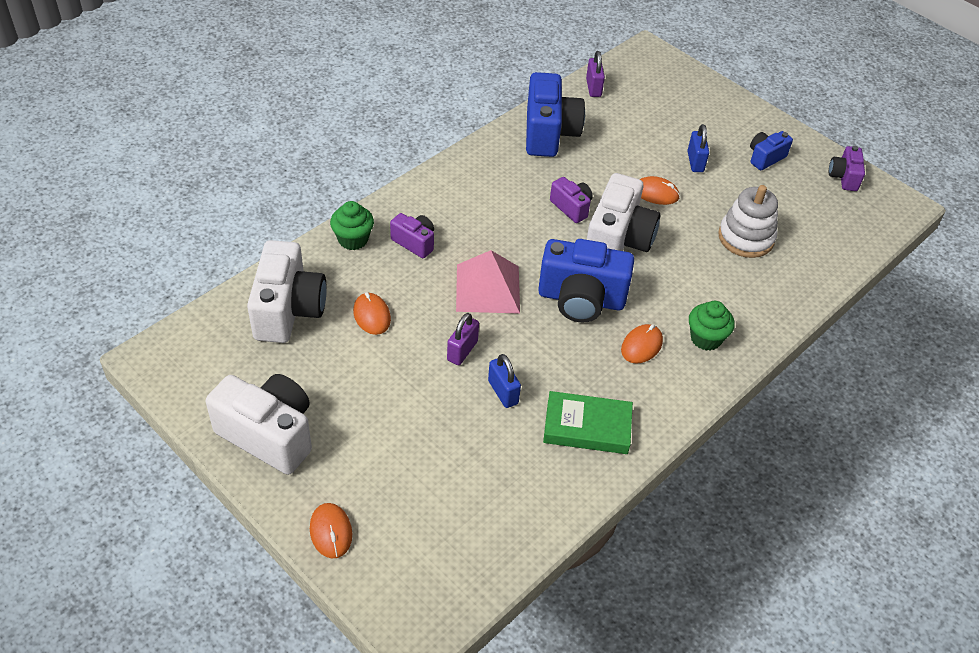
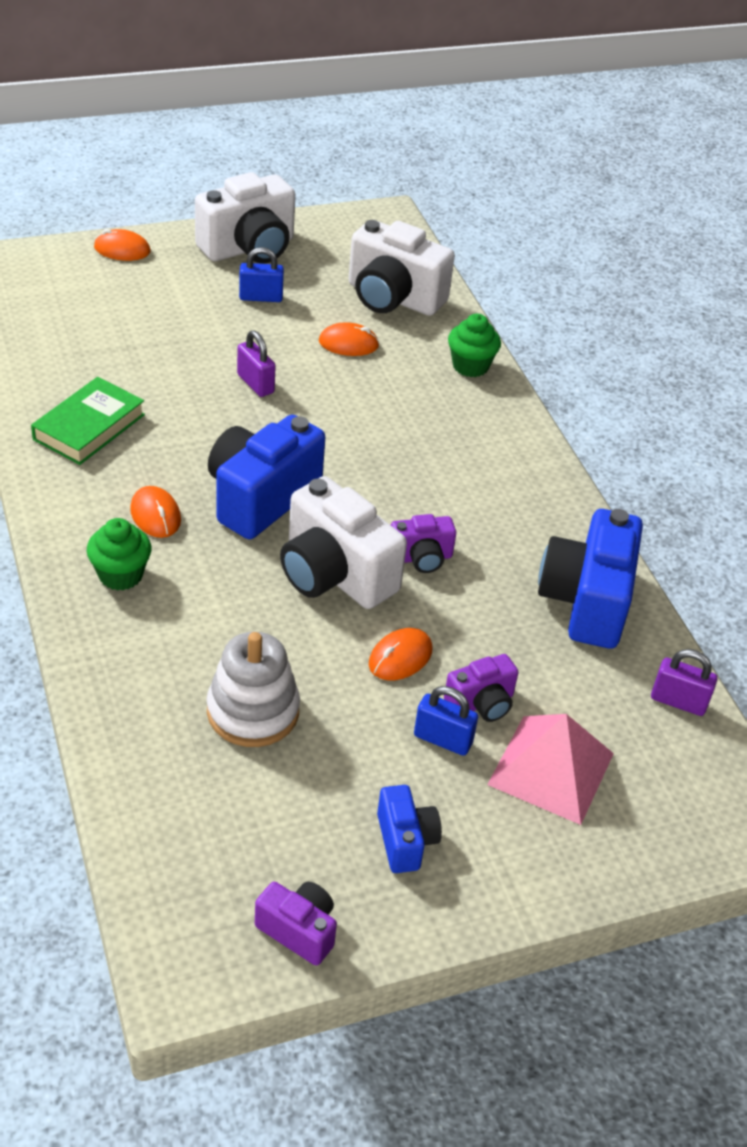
camera: 115 degrees right, 5 degrees down
purple camera [390,213,434,258] -> purple camera moved to [444,654,519,722]
pink pyramid [456,250,520,314] -> pink pyramid moved to [487,714,614,825]
blue padlock [488,354,521,408] -> blue padlock moved to [239,247,284,302]
blue camera [526,72,585,157] -> blue camera turned 75 degrees clockwise [538,509,643,649]

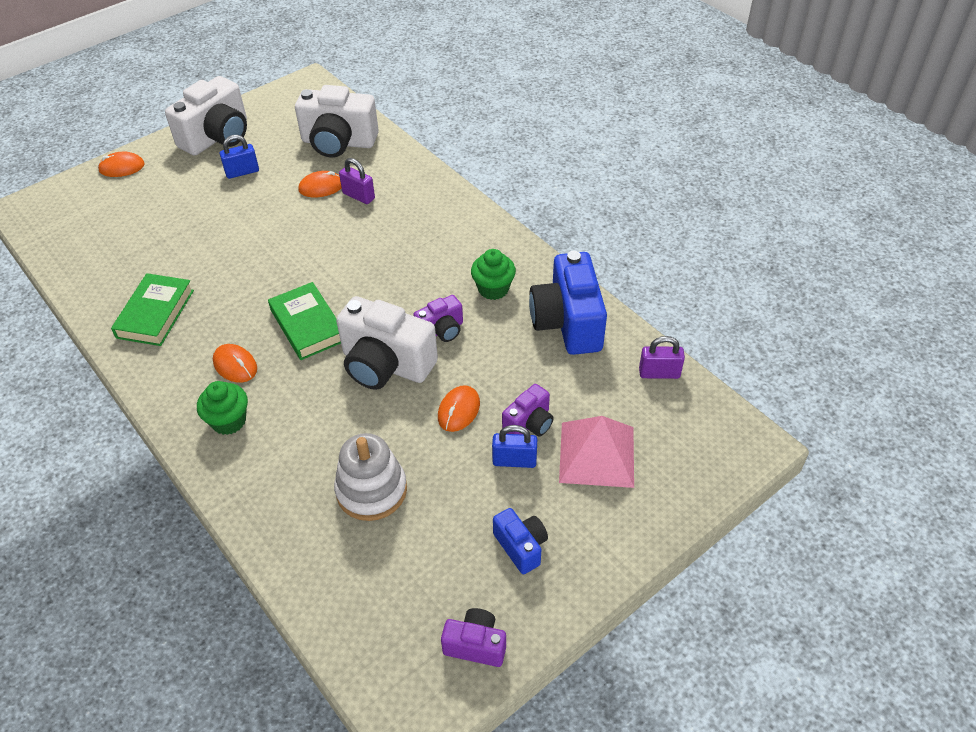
camera: 15 degrees left, 5 degrees up
blue camera [208,415,325,539] -> green book [268,282,341,360]
purple padlock [237,330,276,397] -> purple padlock moved to [339,158,375,204]
green cupcake [448,314,501,377] -> green cupcake moved to [471,249,516,300]

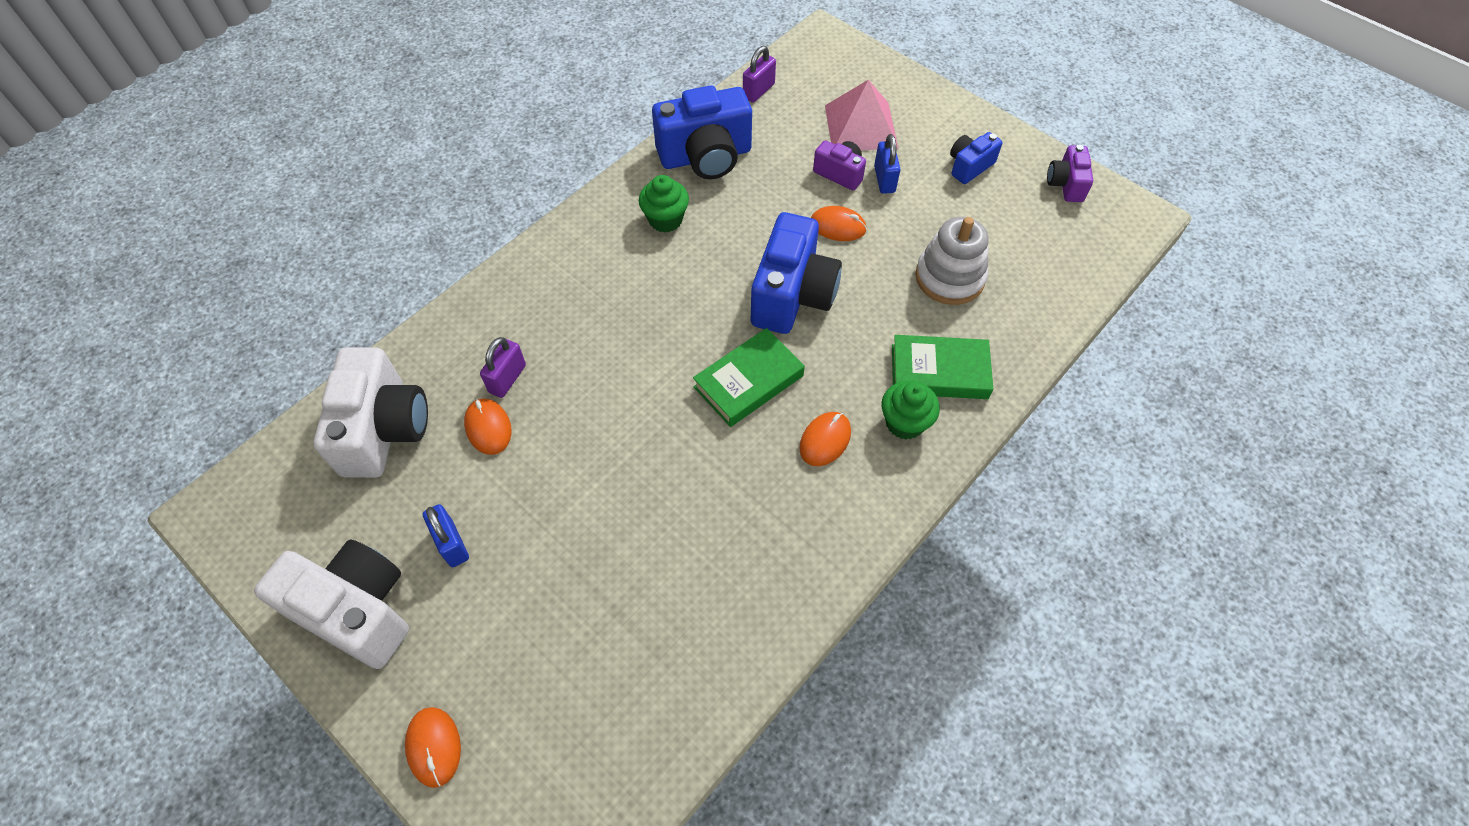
camera: 100 degrees left, 10 degrees up
green book [111,273,194,346] -> green book moved to [892,335,993,399]
white camera [336,296,438,390] -> blue camera [751,212,842,334]
purple camera [413,295,463,342] -> none
purple padlock [639,336,685,379] -> purple padlock turned 45 degrees clockwise [743,46,776,103]

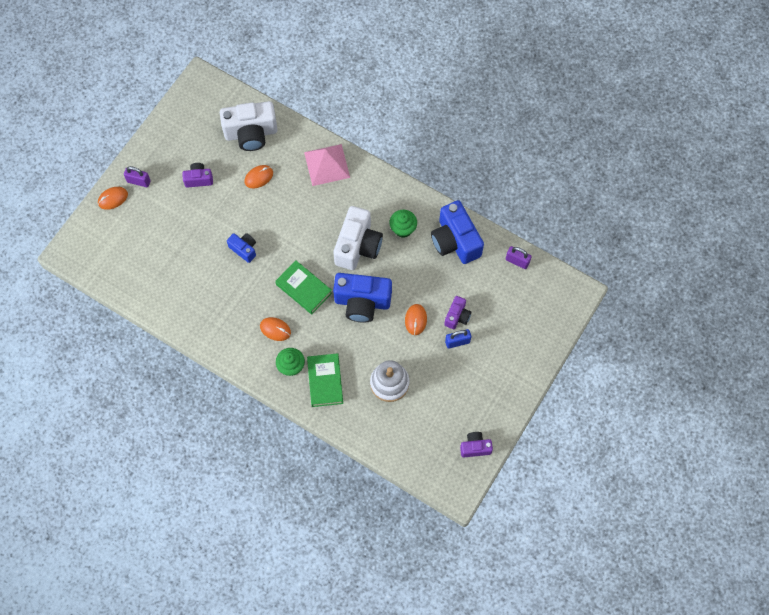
camera: 80 degrees right, 10 degrees up
white camera [254,540,409,669] -> white camera moved to [333,206,383,270]
blue padlock [423,504,469,567] -> purple camera [182,163,213,188]
purple padlock [480,337,526,398] -> purple padlock moved to [124,166,151,187]
pink pyramid [825,79,898,150] -> pink pyramid moved to [304,144,350,186]
blue camera [950,132,1003,184] -> blue camera moved to [227,233,256,263]

